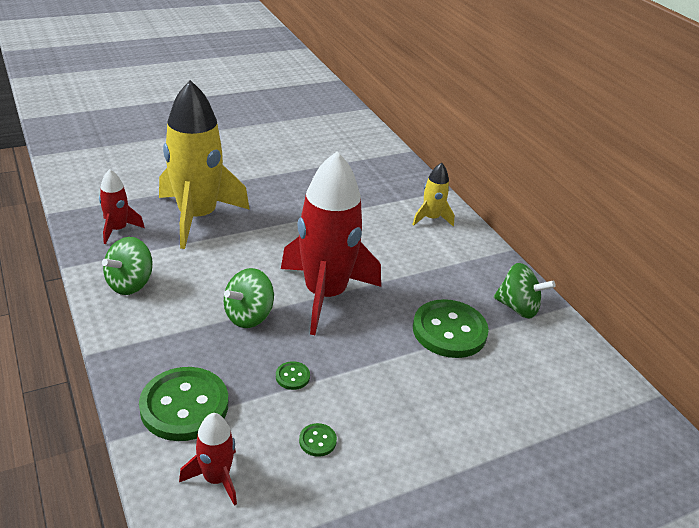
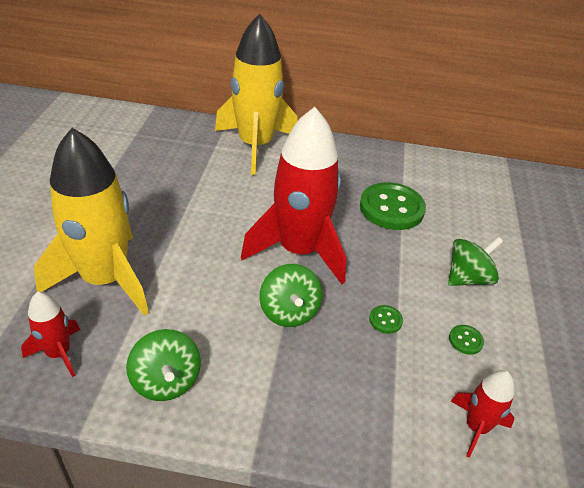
camera: 55 degrees left, 5 degrees up
green button [139,367,228,441] -> none
yellow rocket [412,162,455,226] -> yellow rocket [215,14,298,175], size x2.16
green spinning top [494,263,556,319] -> green spinning top moved to [448,237,503,286]

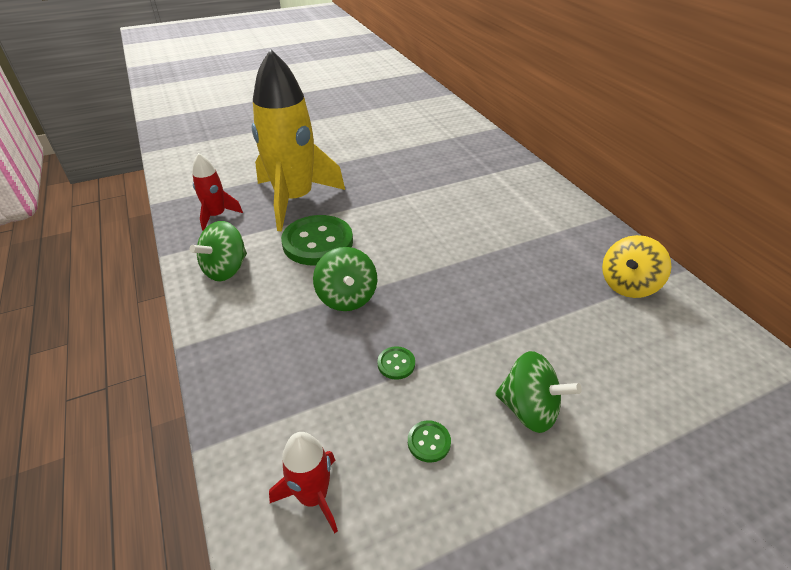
camera: 60 degrees right, 0 degrees up
yellow rocket [215,14,298,175] -> none
red rocket [241,107,346,284] -> none
green spinning top [259,264,322,327] -> green spinning top turned 60 degrees counterclockwise [313,247,377,311]
green button [360,182,426,230] -> green button moved to [281,215,353,266]
none -> yellow spinning top [602,235,671,298]

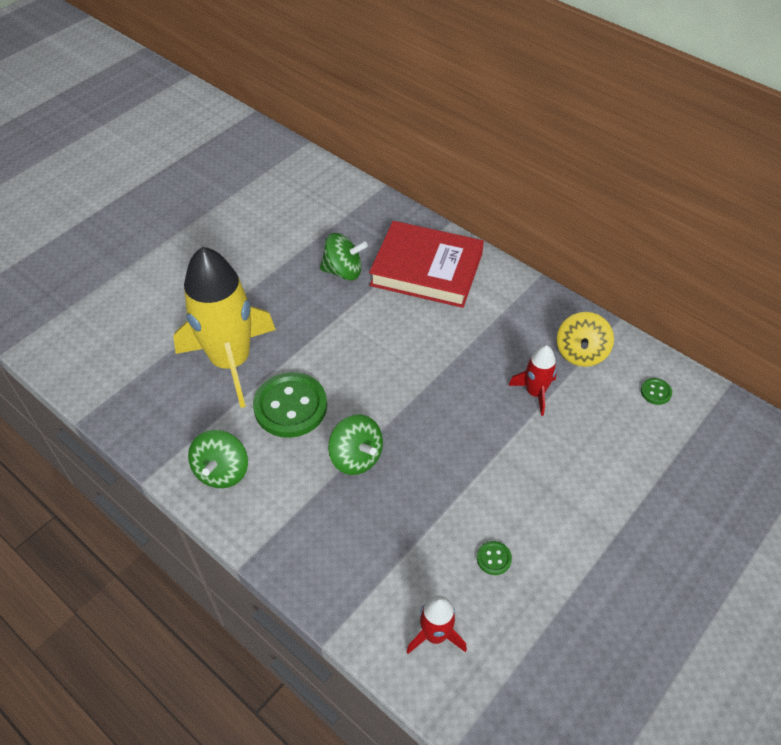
camera: 25 degrees left, 10 degrees up
red rocket [192,153,243,231] -> red rocket moved to [508,345,557,416]
green button [377,346,415,380] -> green button moved to [641,378,672,405]
green spinning top [495,351,581,433] -> green spinning top moved to [320,233,368,281]
none -> red book [369,221,484,308]

